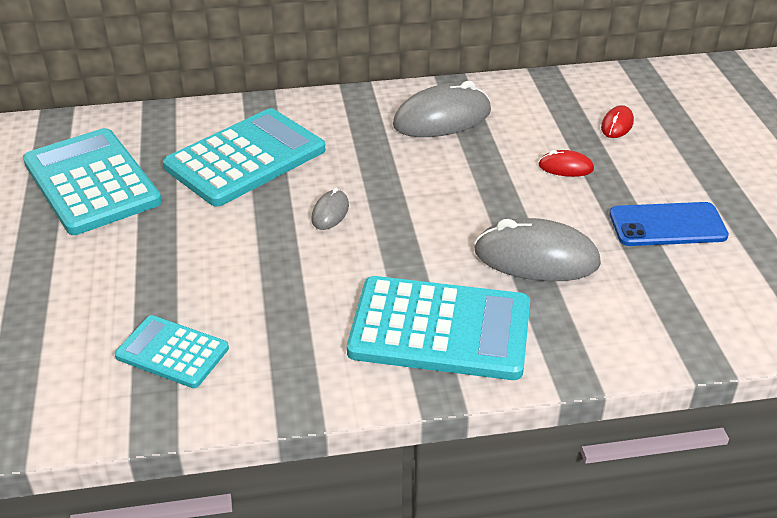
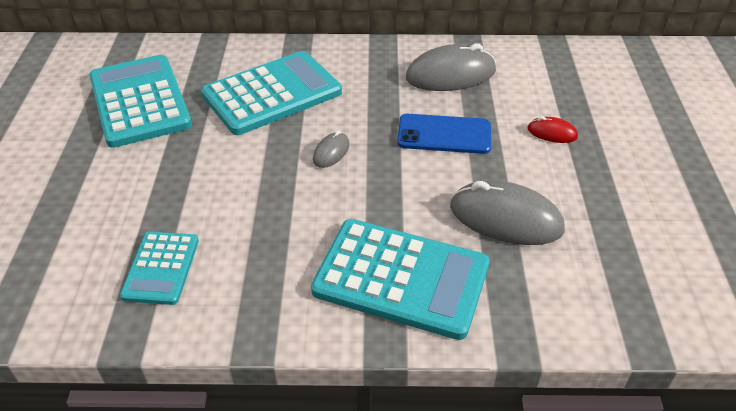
camera: 10 degrees right, 5 degrees up
turquoise calculator [115,315,229,388] -> turquoise calculator turned 120 degrees counterclockwise [120,232,199,305]
red mouse [601,105,634,138] -> none
blue phone [609,202,729,246] -> blue phone moved to [397,114,491,154]

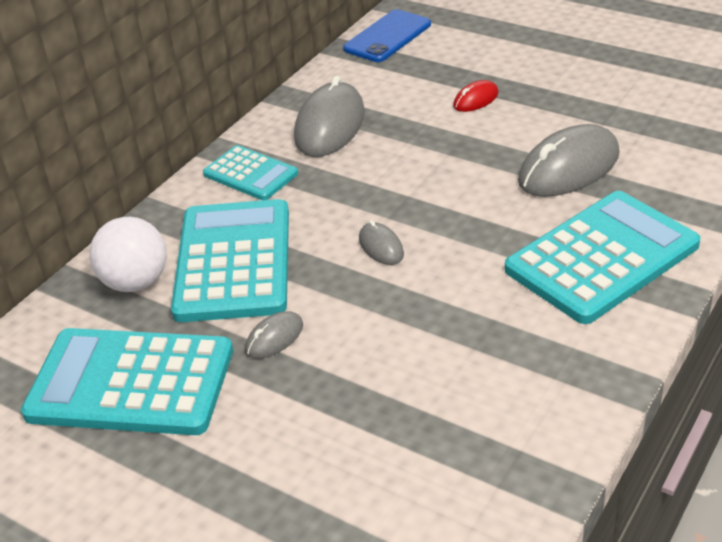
camera: 55 degrees left, 5 degrees down
turquoise calculator [120,232,199,305] -> turquoise calculator moved to [203,145,298,200]
blue phone [397,114,491,154] -> blue phone moved to [343,9,431,62]
none -> white ball [89,217,167,292]
none -> grey mouse [245,311,303,359]

